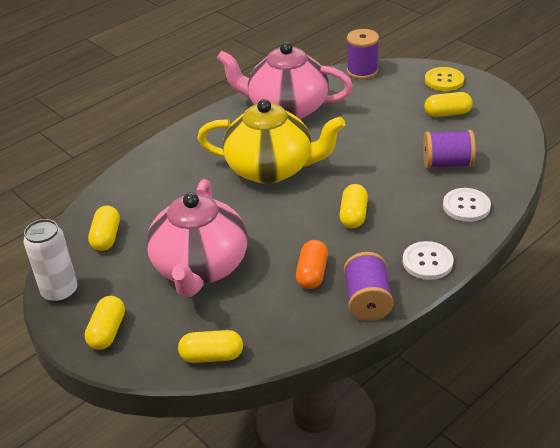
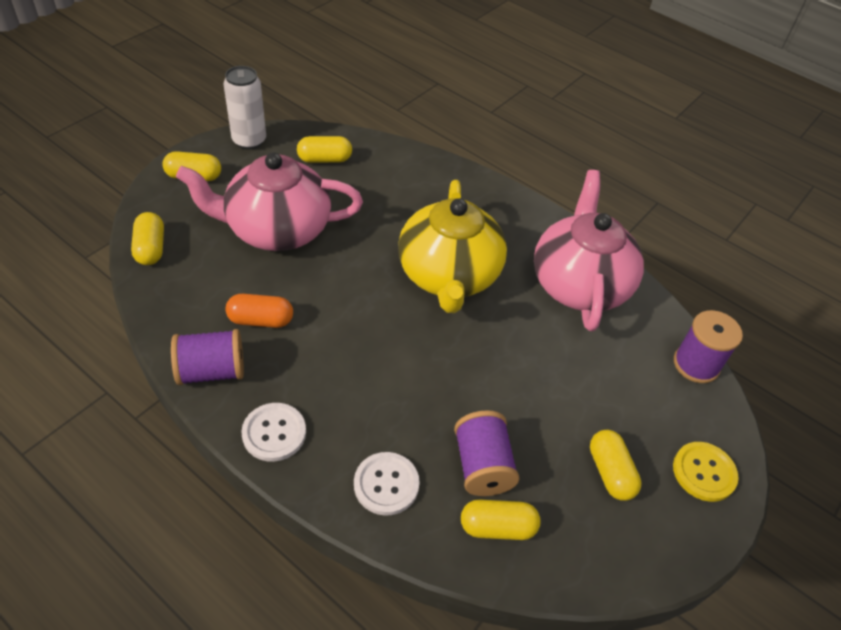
camera: 75 degrees right, 10 degrees up
yellow capsule [339,184,368,228] -> yellow capsule moved to [461,499,540,540]

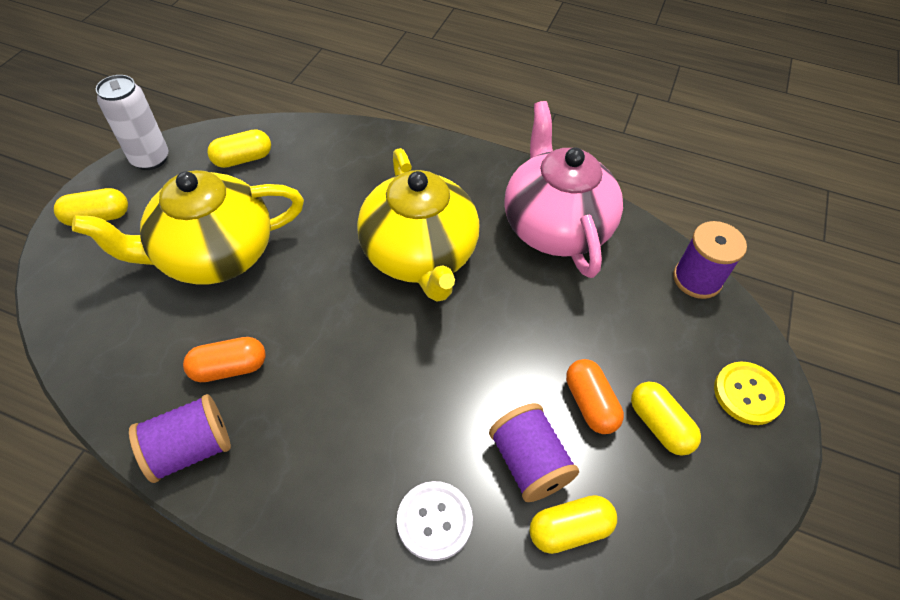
camera: 15 degrees left, 5 degrees up
yellow capsule [131,212,164,265] -> none
pink teapot [176,152,363,251] -> yellow teapot [72,170,304,284]
white button [241,403,306,462] -> none
none -> orange capsule [566,359,624,434]

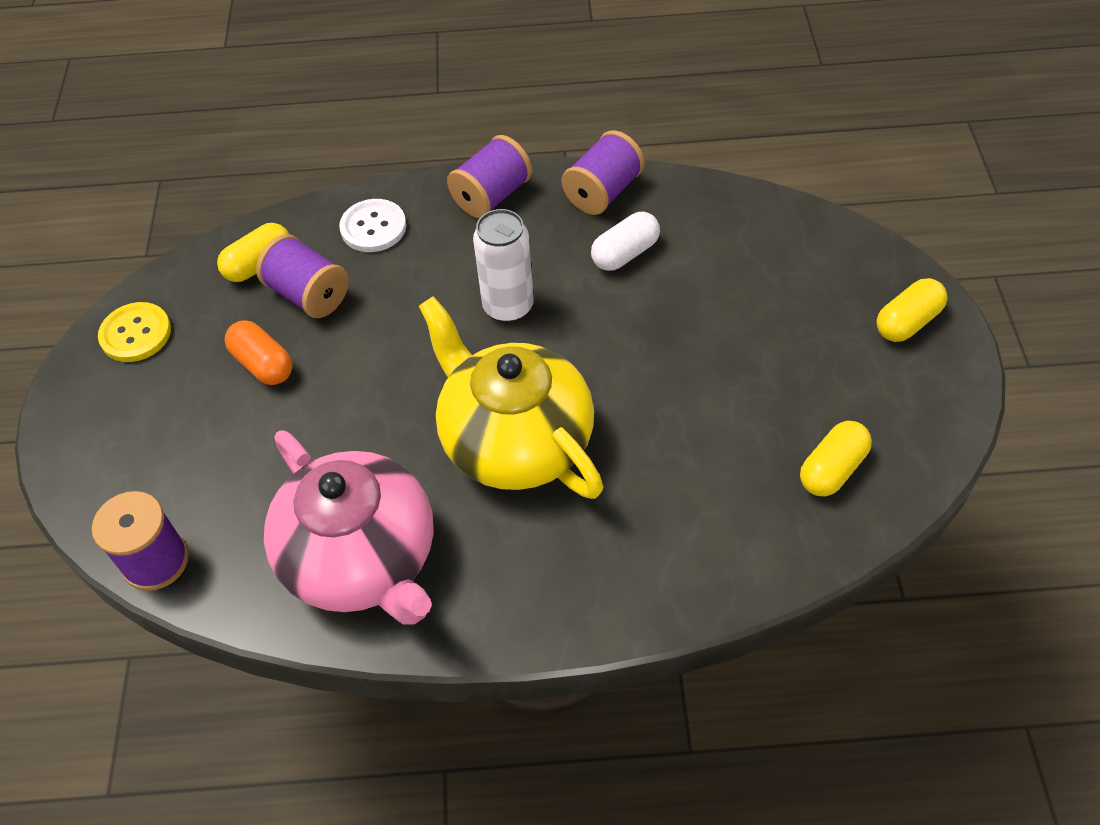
camera: 160 degrees right, 0 degrees up
yellow teapot [72,170,304,284] -> none
white can [96,75,169,170] -> white can moved to [473,209,534,323]
orange capsule [183,337,266,382] -> white capsule [591,212,660,271]
yellow capsule [631,382,701,456] -> none
yellow button [714,362,785,425] -> yellow button moved to [98,302,171,362]
none -> purple spool [447,135,532,218]

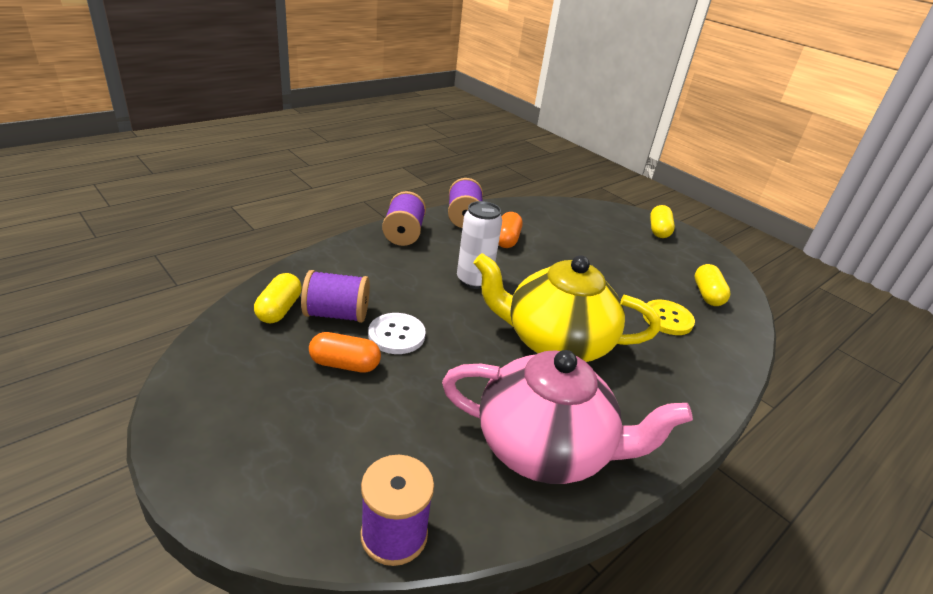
camera: 45 degrees left, 20 degrees down
yellow button [98,302,171,362] -> yellow button moved to [643,300,695,335]
white button [339,199,406,252] -> white button moved to [368,313,426,354]
white capsule [591,212,660,271] -> orange capsule [498,212,522,248]

